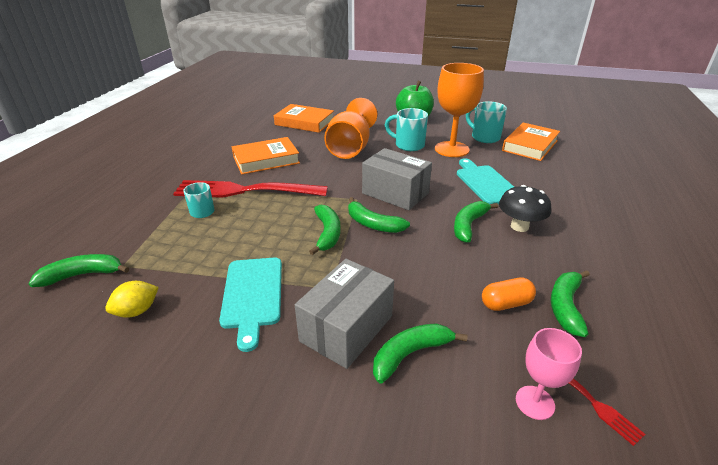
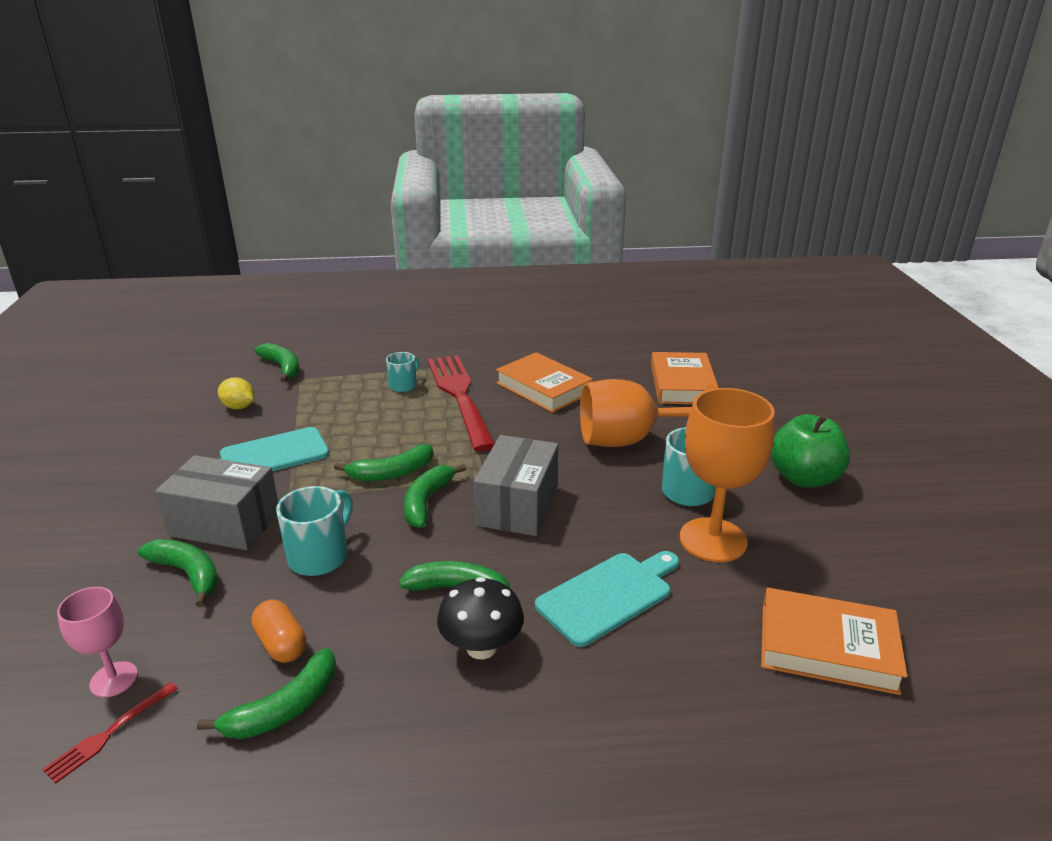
camera: 70 degrees right, 5 degrees down
turquoise mug [466,101,507,143] -> turquoise mug moved to [276,486,353,576]
green banana [551,270,590,337] -> green banana turned 135 degrees clockwise [197,648,336,739]

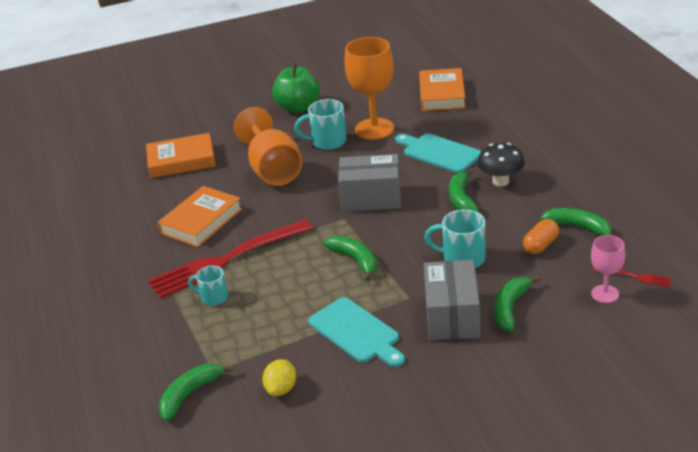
camera: 100 degrees left, 5 degrees up
green banana [404,464,466,528] -> none

